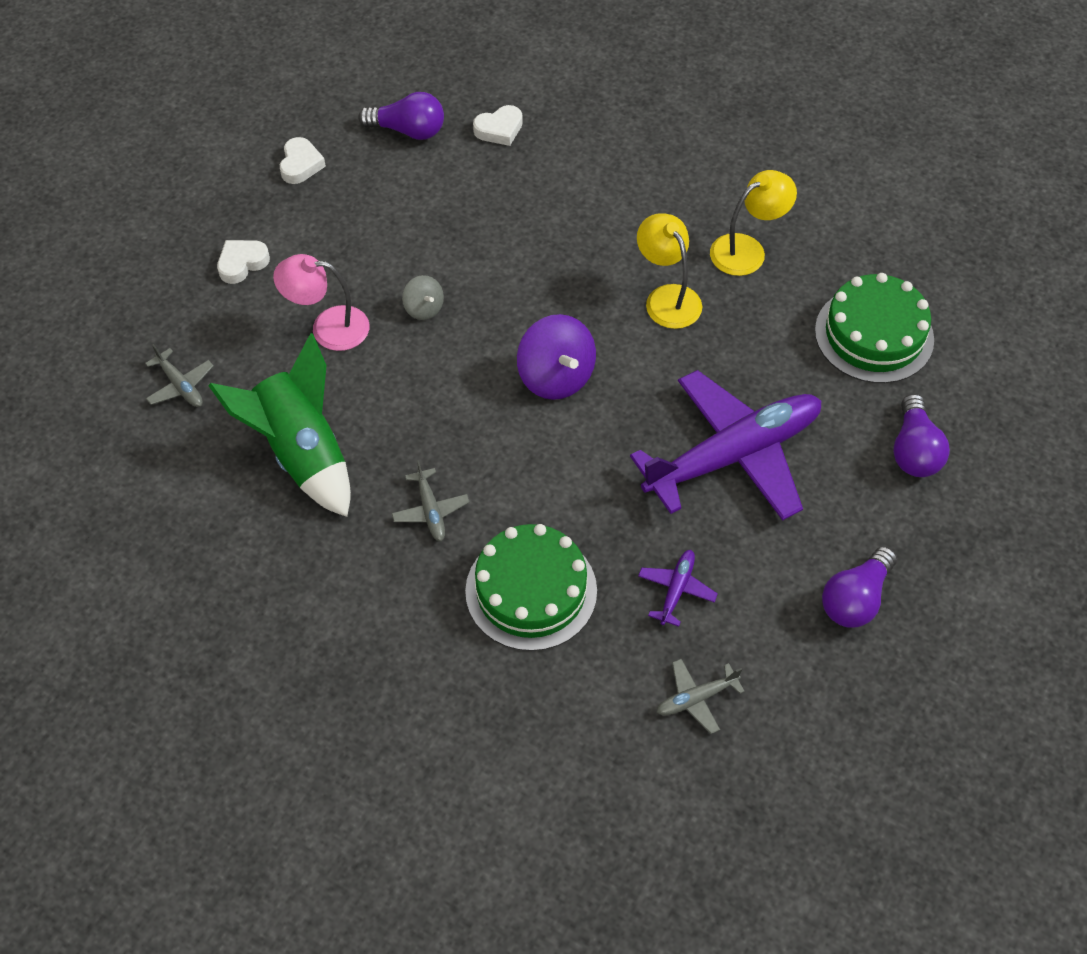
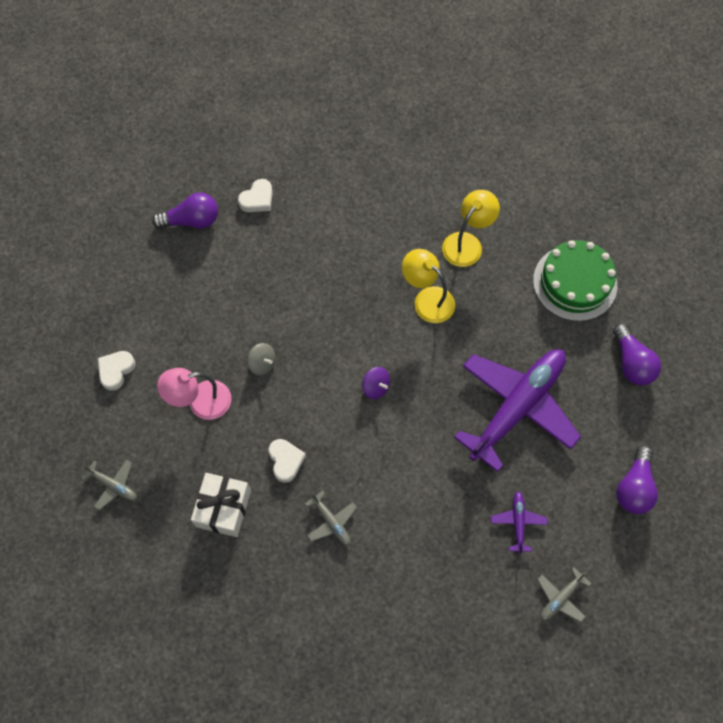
camera: 20 degrees left, 10 degrees up
green rocket [208,333,351,517] -> white gift [191,473,251,537]
white heart [280,137,326,184] -> white heart moved to [269,439,306,483]
green cake [465,524,597,651] -> none
purple spinning top [517,314,596,400] -> purple spinning top [362,367,390,399], size x0.54

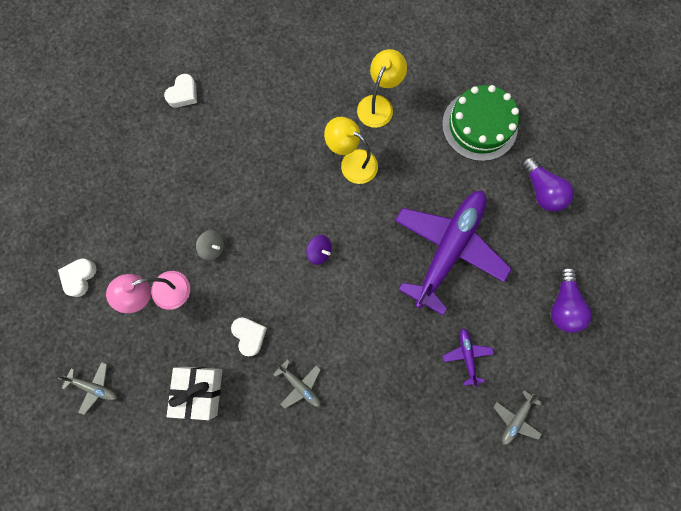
camera: 10 degrees left, 10 degrees up
purple light bulb [152,193,218,229] -> none

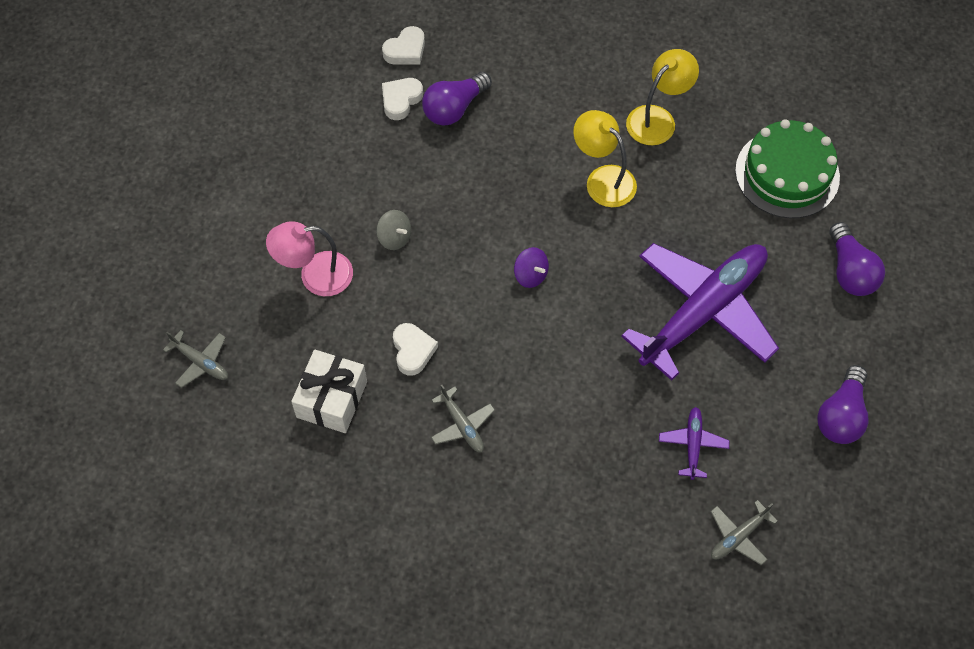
camera: 15 degrees right, 15 degrees down
white heart [58,259,96,297] -> white heart moved to [382,78,423,120]
none -> purple light bulb [422,72,492,126]

